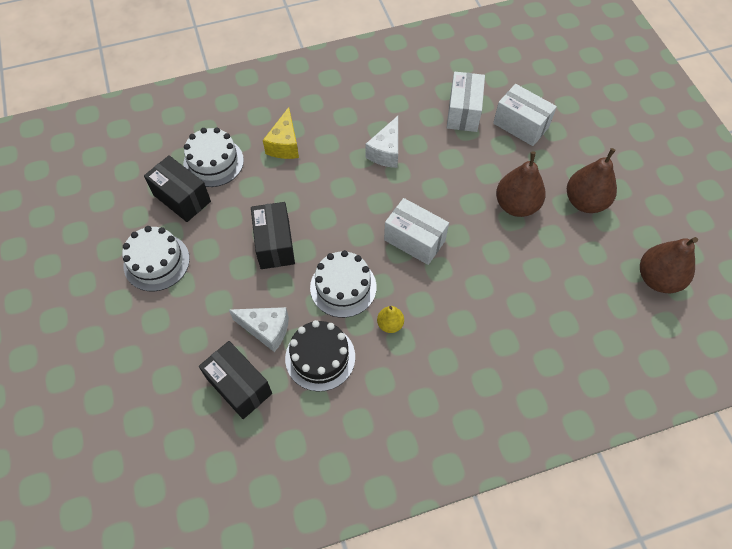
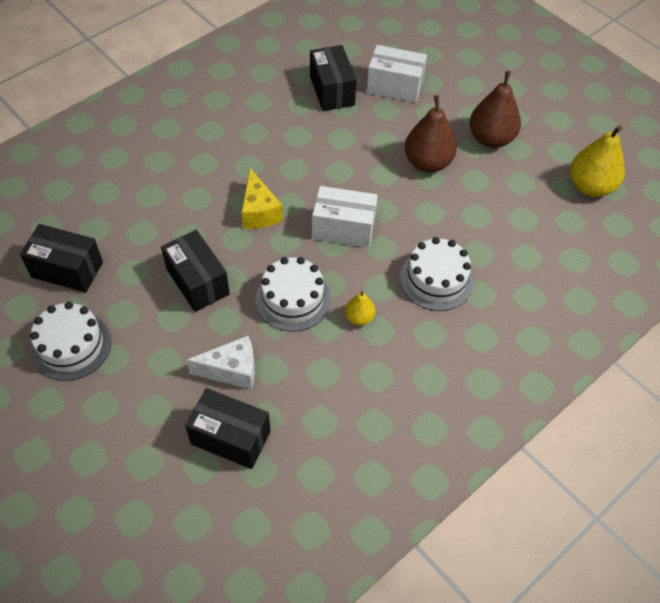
camera: 25 degrees left, 5 degrees down
white cake [183,127,244,187] -> white cake moved to [400,237,474,311]
yellow cheese [263,107,299,159] -> yellow cheese moved to [241,168,283,229]
black cake [285,320,355,392] -> none
white cheese [365,116,398,168] -> none
white box [447,72,485,132] -> black box [310,45,356,111]
brown pear [640,237,698,293] -> yellow pear [570,125,625,197]

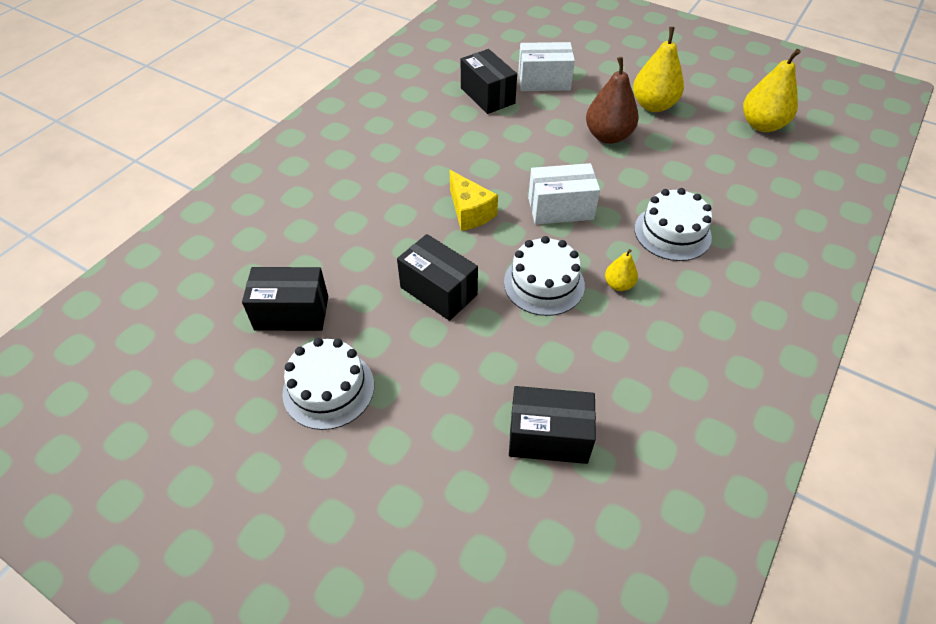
camera: 15 degrees left, 5 degrees down
white cheese [186,336,255,390] -> none
brown pear [469,71,521,148] -> yellow pear [633,27,684,112]

